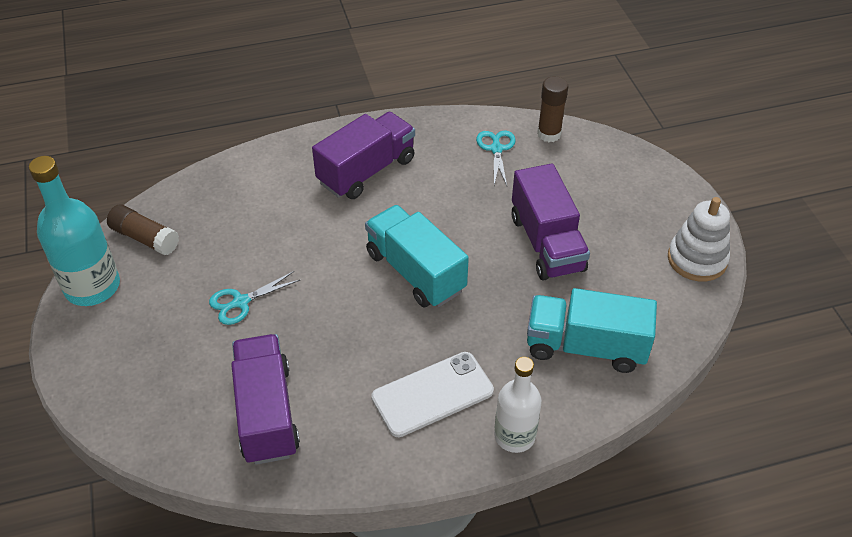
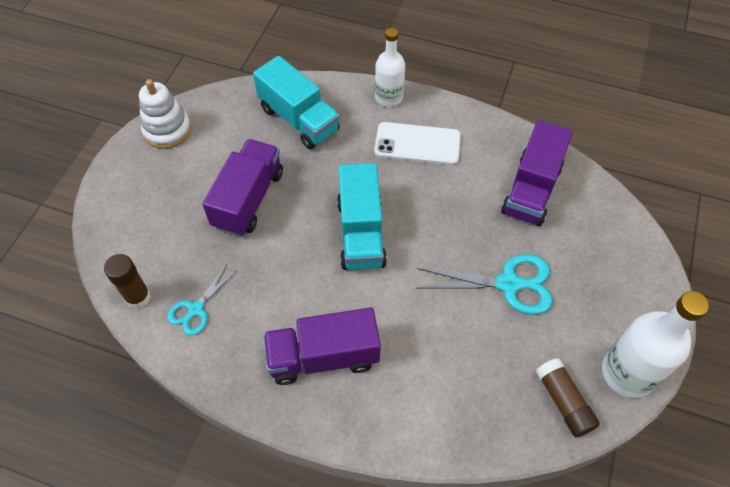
camera: 145 degrees left, 10 degrees up
turquoise bottle [29,156,120,306] -> white bottle [602,291,709,398]
turquoise scissors [209,271,300,325] -> turquoise scissors [416,254,553,315], size x1.65

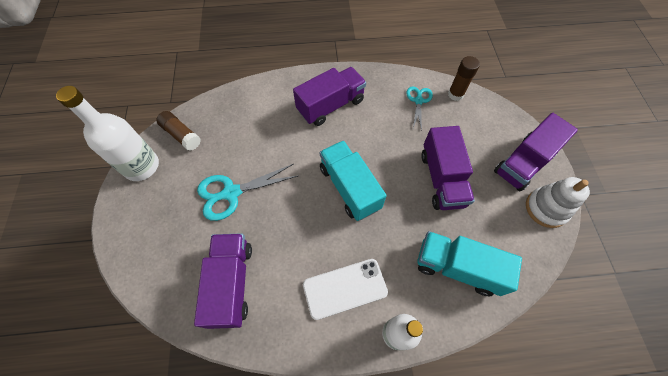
camera: 155 degrees right, 5 degrees up
none -> purple truck [494,113,578,191]

